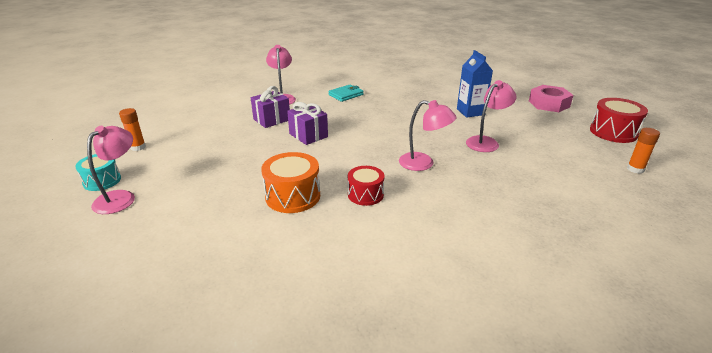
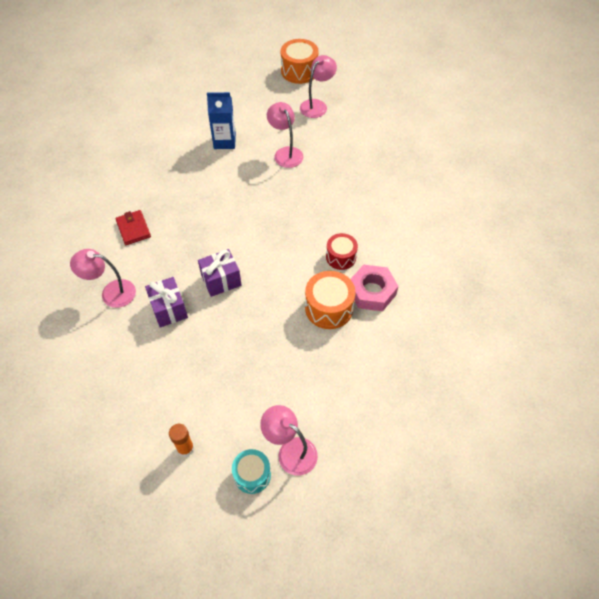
camera: 75 degrees left, 25 degrees up
turquoise wallet [328,84,364,102] -> red wallet [115,210,151,245]
pink lamp [399,100,457,171] -> pink lamp moved to [300,55,337,118]
pink nut [529,85,573,112] -> pink nut moved to [350,265,398,311]
red drum [590,98,648,143] -> orange drum [281,39,319,84]
orange glue stick [627,128,660,174] -> none

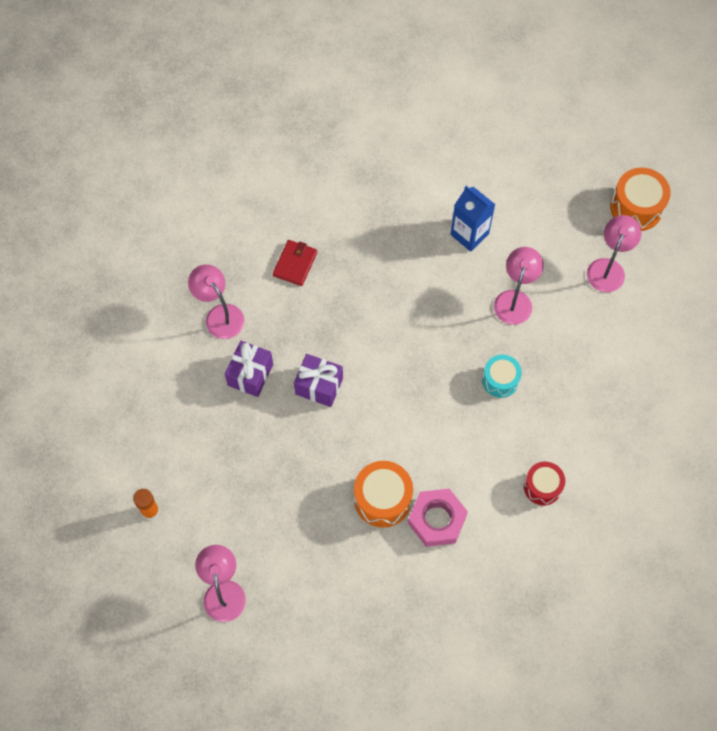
camera: 45 degrees right, 10 degrees up
turquoise drum [232,449,271,494] -> turquoise drum moved to [482,355,522,398]
pink lamp [300,55,337,118] -> pink lamp turned 60 degrees counterclockwise [587,215,641,292]
red drum [326,233,358,270] -> red drum moved to [524,462,565,505]

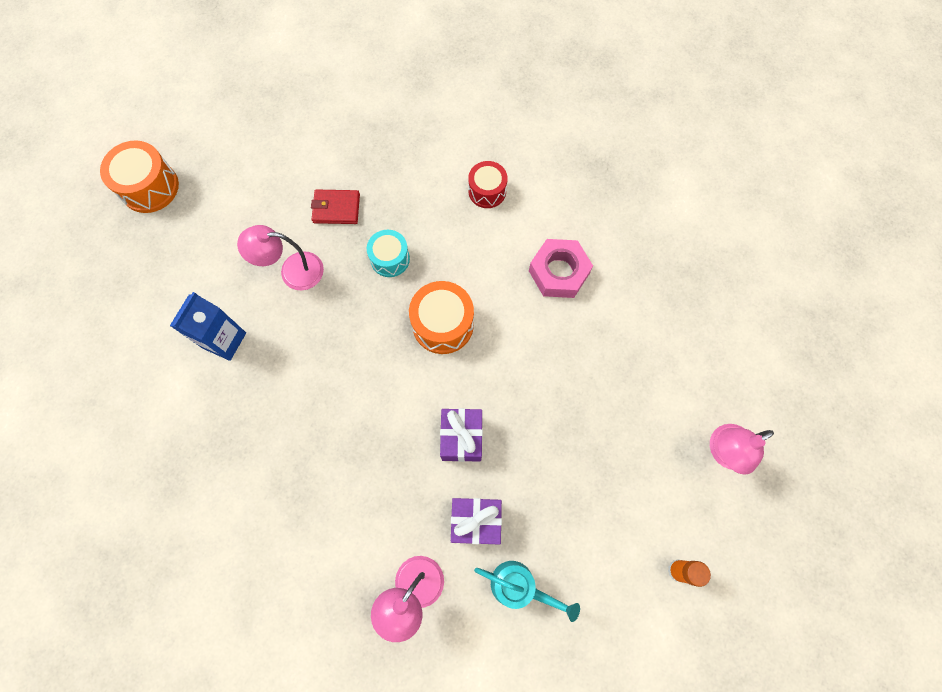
camera: 110 degrees left, 5 degrees up
red wallet [273,240,317,286] -> red wallet moved to [311,190,360,224]
orange drum [354,461,413,528] -> orange drum moved to [409,281,474,354]
pink lamp [587,215,641,292] -> none
none -> turquoise watering can [474,561,580,622]

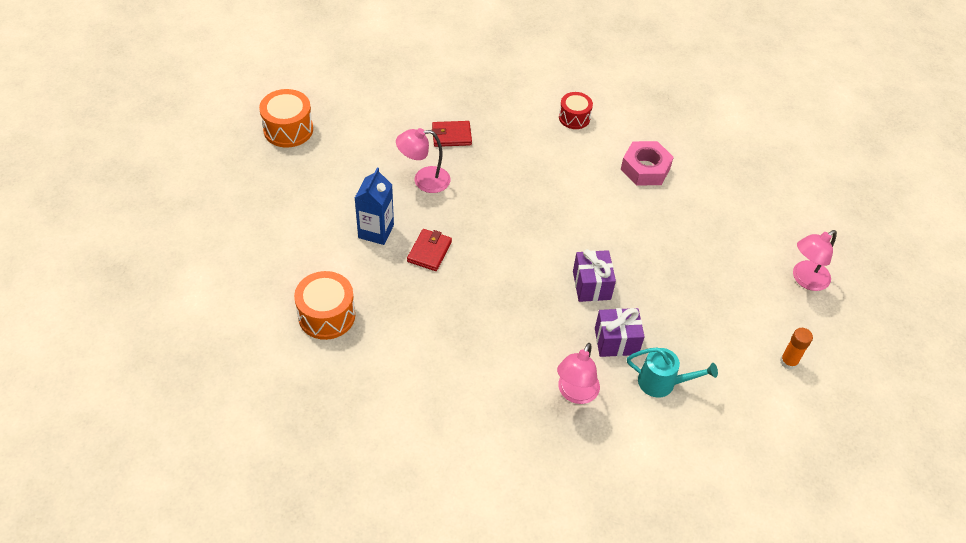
camera: 10 degrees left, 20 degrees down
turquoise drum [367,230,410,277] -> none
orange drum [409,281,474,354] -> orange drum moved to [294,271,355,340]
none -> red wallet [407,229,452,271]

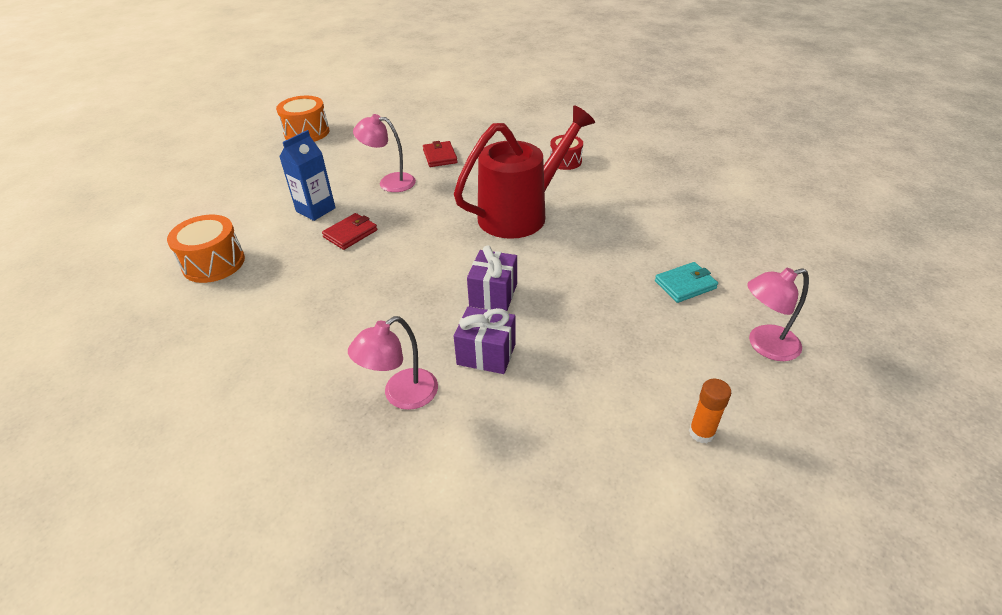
camera: 25 degrees right, 10 degrees down
red wallet [432,121,472,147] -> red wallet turned 60 degrees clockwise [423,141,458,167]
pink nut [621,141,674,186] -> none
turquoise watering can [627,347,718,398] -> none
none -> red watering can [454,105,595,239]
none -> turquoise wallet [655,262,718,303]

